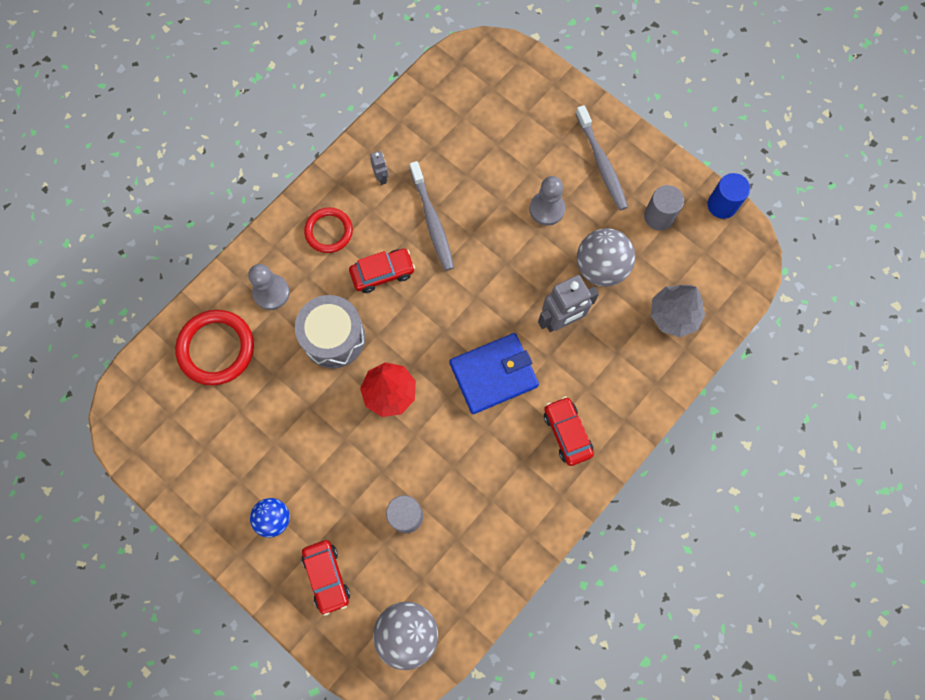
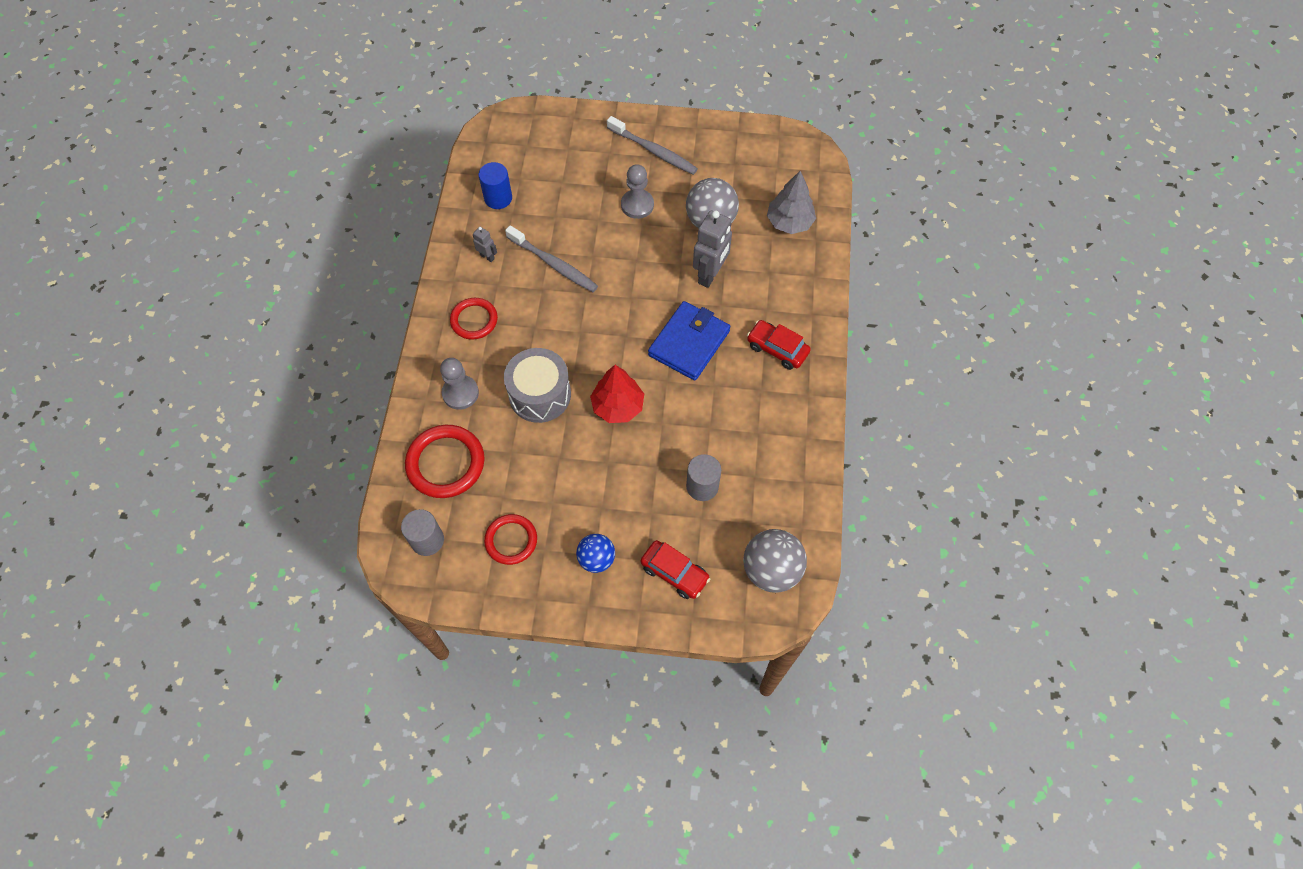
camera: 35 degrees left, 10 degrees down
red car [349,249,415,293] -> none
grey cylinder [644,185,684,230] -> grey cylinder moved to [401,509,444,556]
blue cylinder [708,173,750,219] -> blue cylinder moved to [479,162,512,209]
none -> red ring [484,514,537,565]

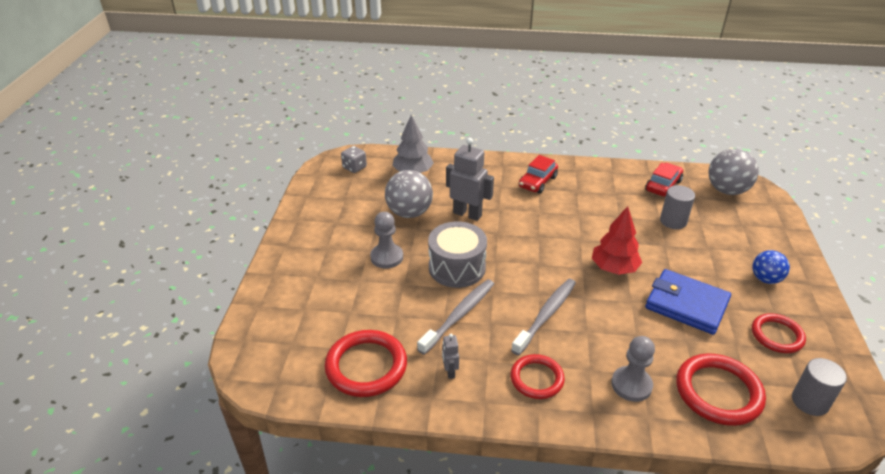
camera: 90 degrees left, 25 degrees down
grey robot [473,227,497,262] -> grey robot turned 45 degrees counterclockwise [442,334,459,379]
blue cylinder [479,162,512,209] -> red ring [325,330,407,397]
grey drum [504,348,571,423] -> grey drum moved to [428,222,487,288]
grey toothbrush [607,116,698,175] -> grey toothbrush moved to [511,279,576,355]
red car [641,540,710,599] -> red car moved to [645,163,683,197]
blue wallet [648,301,730,381] -> blue wallet moved to [645,269,731,335]
none -> grey dice [341,146,367,173]

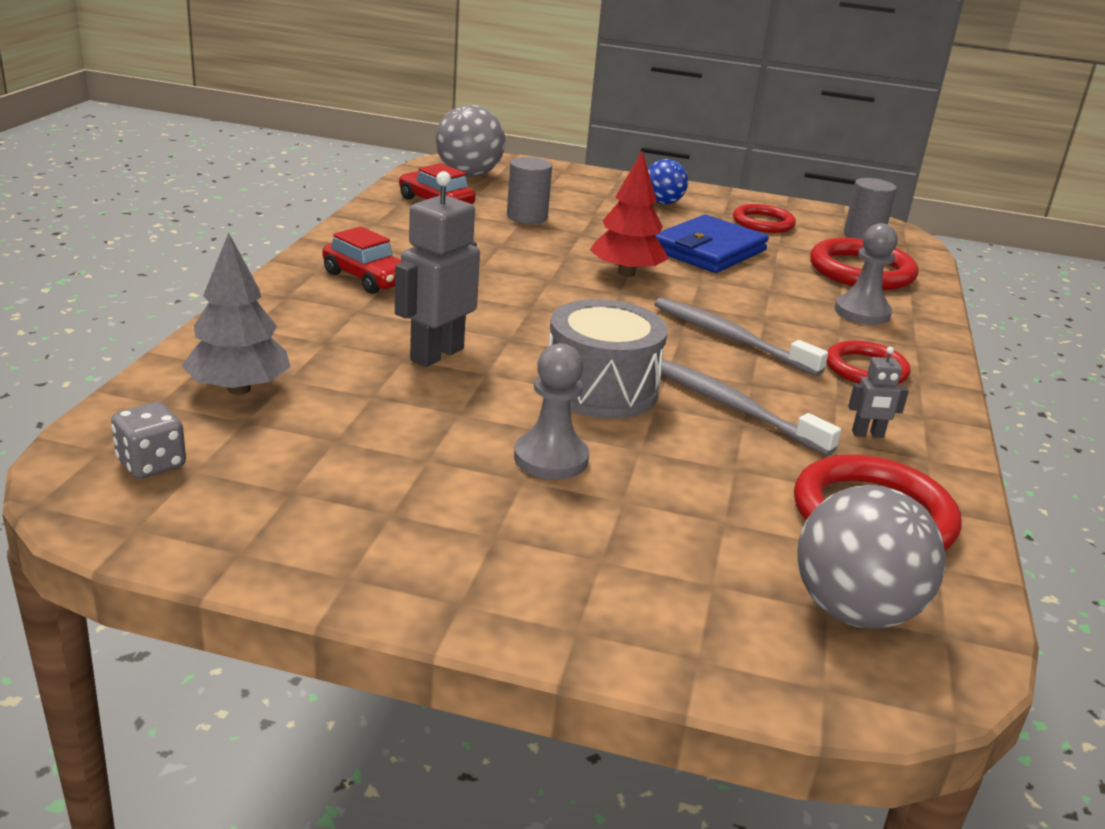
camera: 85 degrees left, 10 degrees down
grey ball [385,170,433,218] -> grey ball moved to [797,485,946,629]

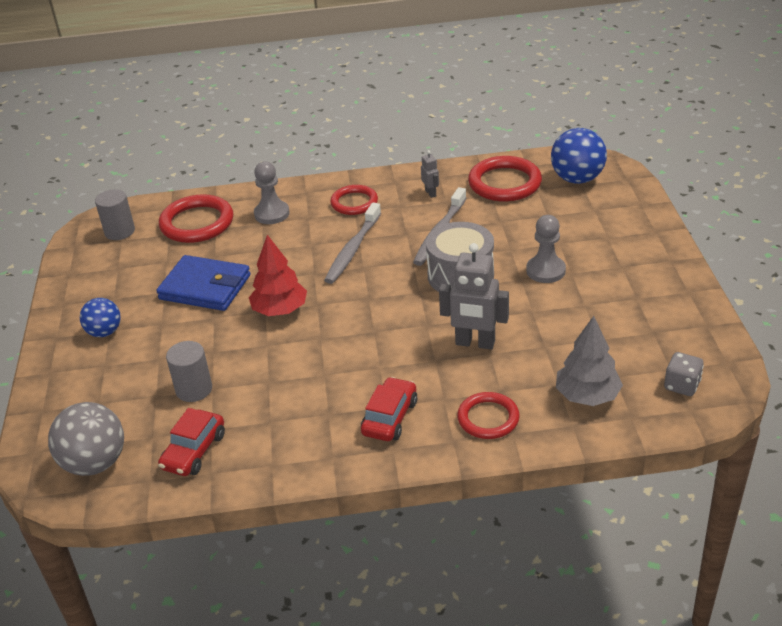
camera: 105 degrees left, 10 degrees up
red ring [733,204,796,233] -> red ring moved to [457,392,520,439]
grey ball [797,485,946,629] -> blue ball [551,128,607,184]

